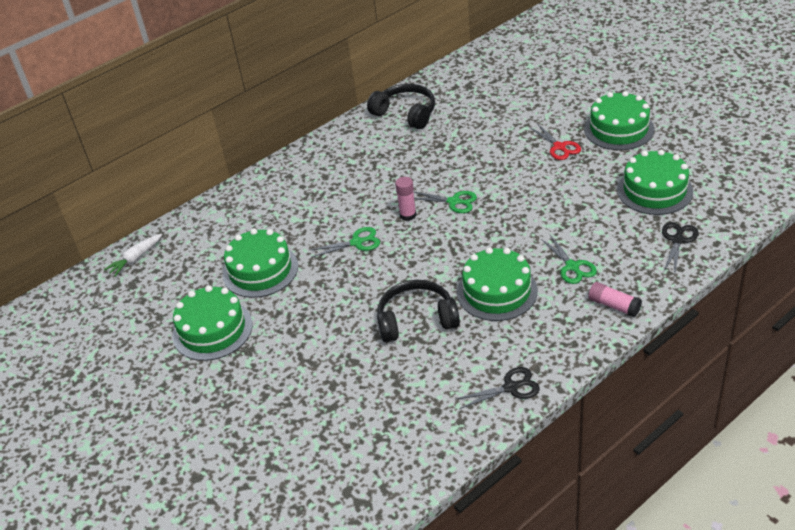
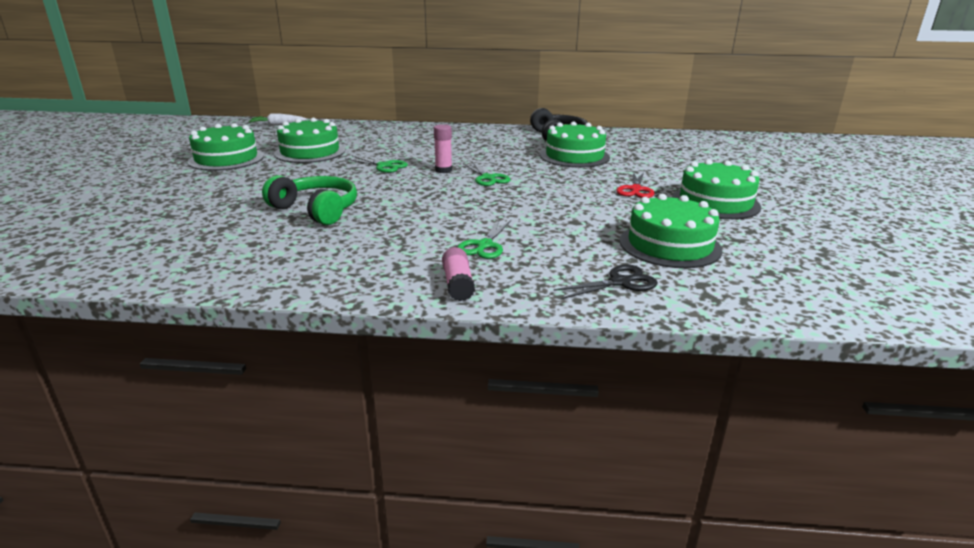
camera: 40 degrees right, 15 degrees down
black headphones [377,280,460,342] -> green headphones [262,175,357,225]
black scissors [456,367,540,409] -> none
green cake [457,247,538,321] -> green cake moved to [540,121,610,168]

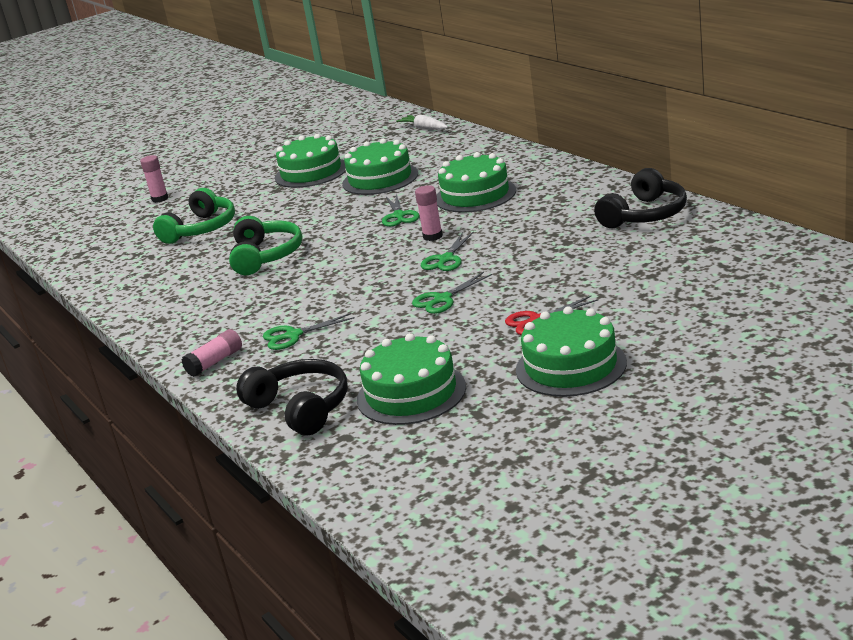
camera: 55 degrees right, 0 degrees up
green cake [540,121,610,168] -> green cake moved to [437,152,516,213]
black scissors [553,265,658,299] -> black headphones [236,359,348,436]
none -> pink glue stick [140,155,168,203]
none -> green headphones [153,188,235,244]
none -> green scissors [412,272,492,314]

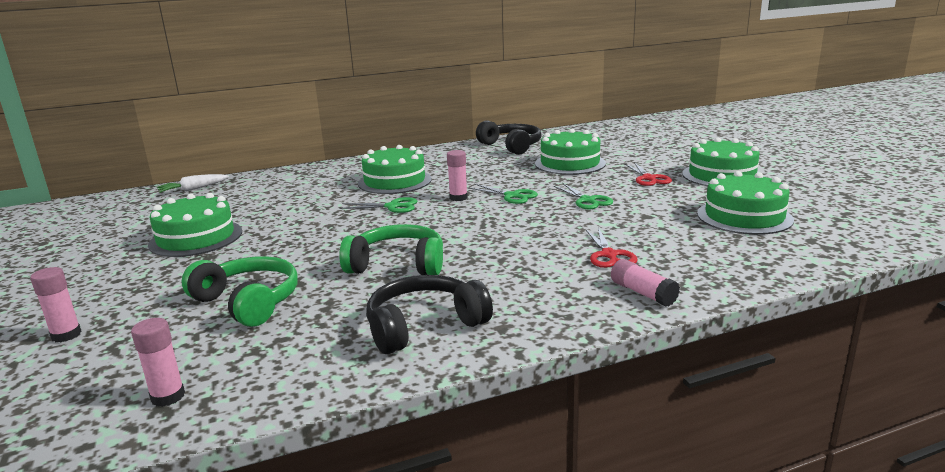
camera: 80 degrees left, 5 degrees down
black headphones [236,359,348,436] -> black headphones moved to [366,275,493,354]
green scissors [263,313,355,350] -> red scissors [586,228,638,268]
green cake [342,139,418,195] -> green cake moved to [535,129,606,175]
none -> pink glue stick [131,318,185,407]

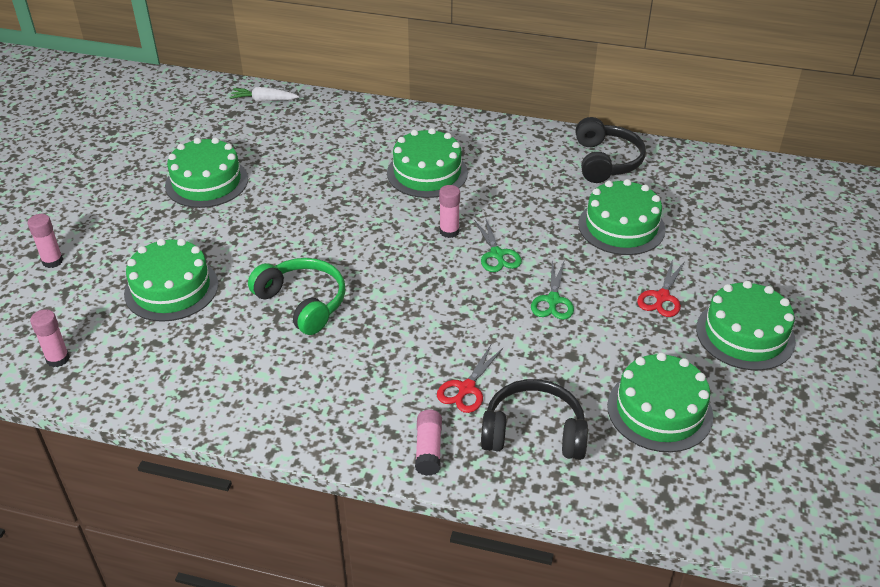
camera: 35 degrees right, 20 degrees up
green headphones [182,256,298,327] -> green cake [124,238,218,322]
green scissors [339,197,417,213] -> none
black headphones [366,275,493,354] -> black headphones moved to [481,379,588,460]

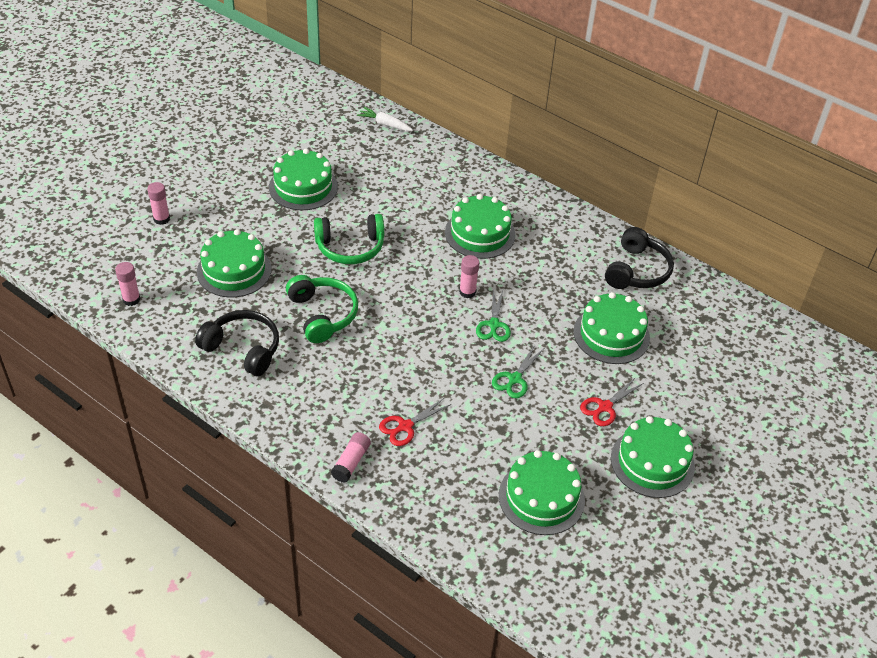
camera: 20 degrees right, 5 degrees up
black headphones [481,379,588,460] -> black headphones moved to [195,310,279,376]
none -> green headphones [314,214,384,264]

